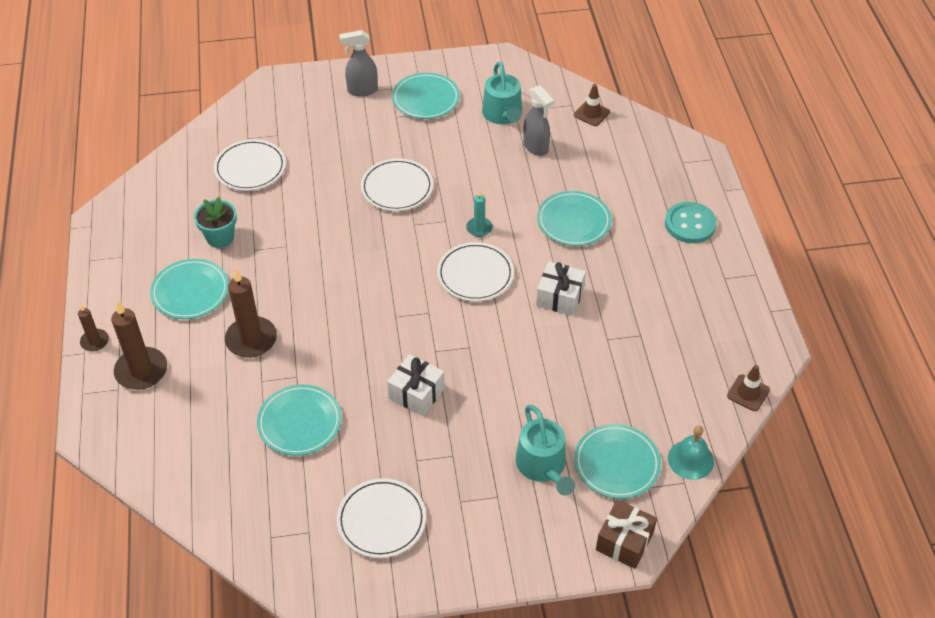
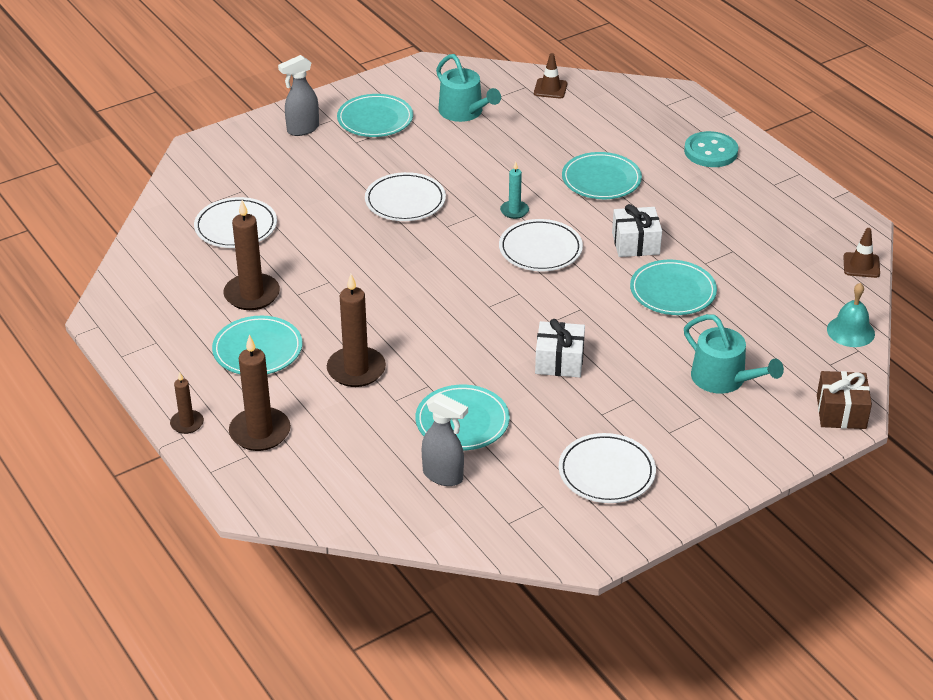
camera: 25 degrees left, 10 degrees down
turquoise flower pot [194,197,237,248] -> brown candle [224,200,280,310]
grey spray bottle [523,85,554,156] -> grey spray bottle moved to [422,393,468,486]
turquoise plate [574,424,661,499] -> turquoise plate moved to [630,260,717,315]

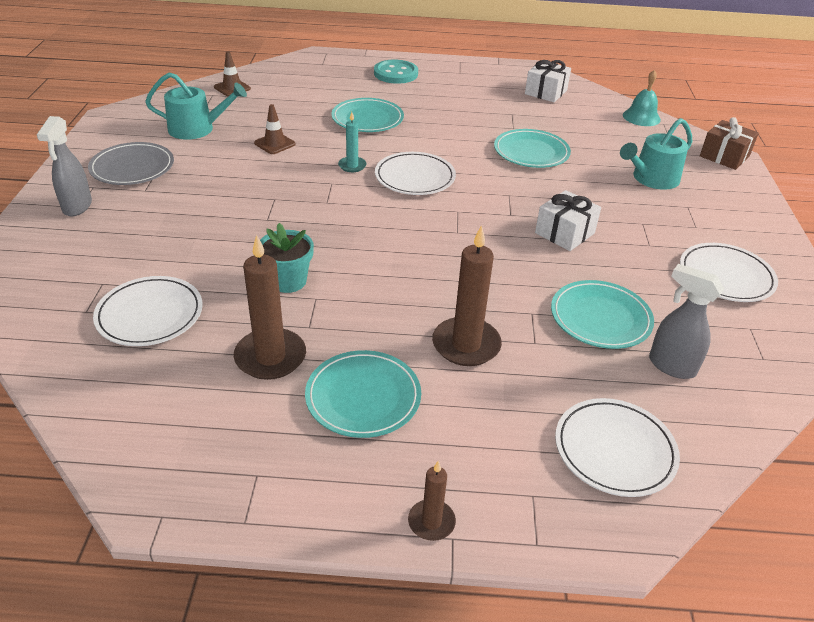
camera: 55 degrees left, 0 degrees up
brown candle [229,335,291,451] -> none
turquoise plate [337,94,413,137] -> grey plate [88,142,174,185]
white plate [365,172,446,221] -> white plate moved to [555,398,680,497]
grey spray bottle [422,393,468,486] -> grey spray bottle turned 120 degrees counterclockwise [649,264,724,379]
white gift [612,204,662,257] -> white gift moved to [525,60,571,102]
turquoise watering can [684,314,784,394] -> turquoise watering can turned 150 degrees clockwise [620,118,692,190]
brown traffic cone [843,228,880,278] -> brown traffic cone moved to [254,104,296,154]
none -> turquoise flower pot [260,223,314,293]

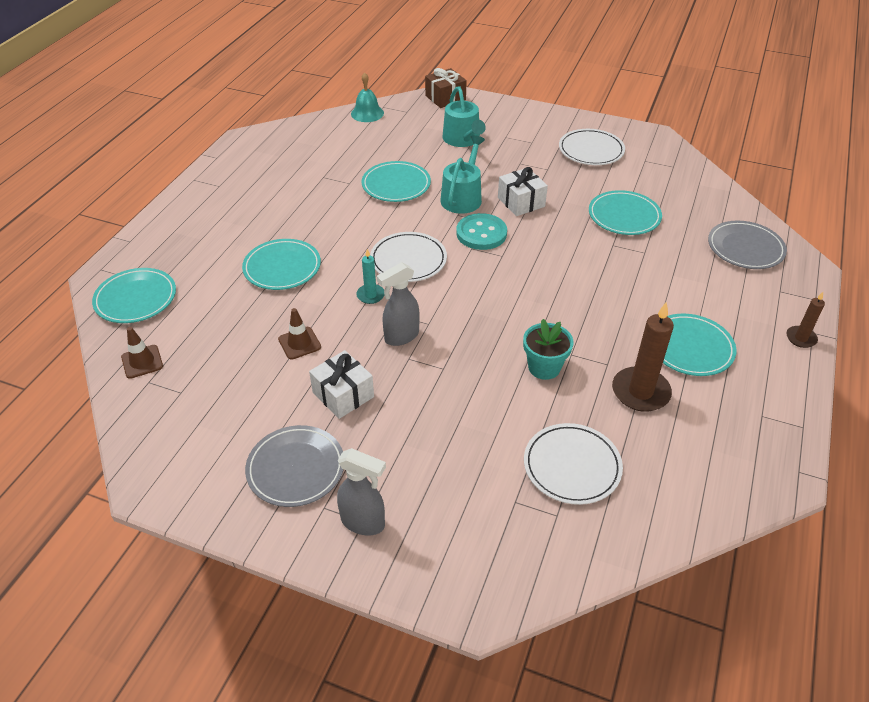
camera: 70 degrees left, 5 degrees up
turquoise watering can [145,72,247,140] -> turquoise watering can moved to [441,135,485,214]
turquoise button [374,59,418,84] -> turquoise button moved to [456,213,507,250]
brown candle [432,225,502,366] -> none
white gift [525,60,571,102] -> white gift moved to [309,350,374,419]
white plate [555,398,680,497] -> grey plate [708,221,787,269]
grey spray bottle [649,264,724,379] -> grey spray bottle moved to [377,262,420,346]
none -> turquoise plate [92,268,176,323]

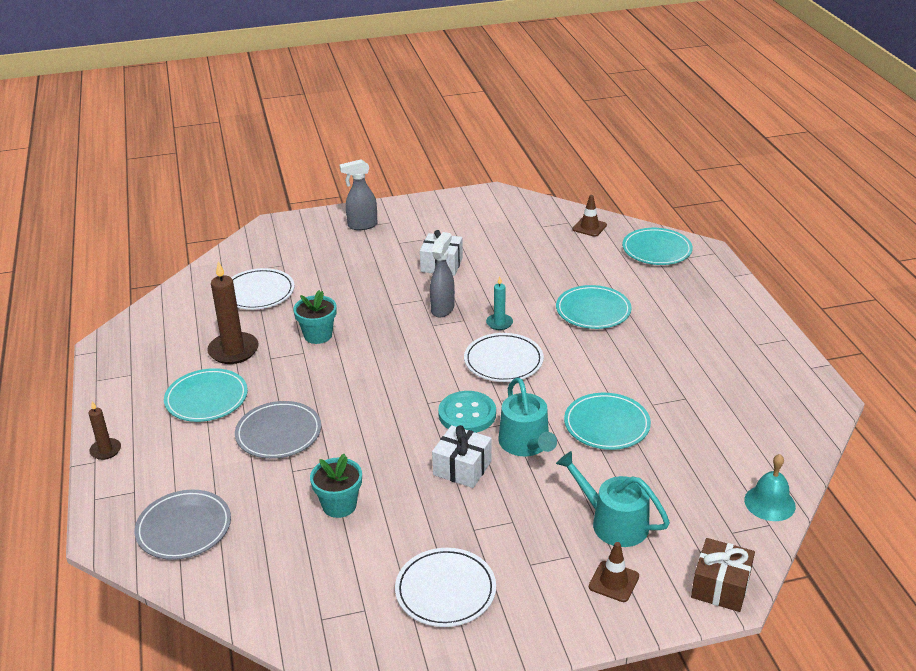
camera: 145 degrees right, 10 degrees down
grey plate [245,425,344,507] -> grey plate moved to [235,401,321,459]
brown traffic cone [278,308,321,360] -> brown traffic cone moved to [589,542,639,602]
turquoise plate [589,190,662,235] -> turquoise flower pot [310,454,362,518]

